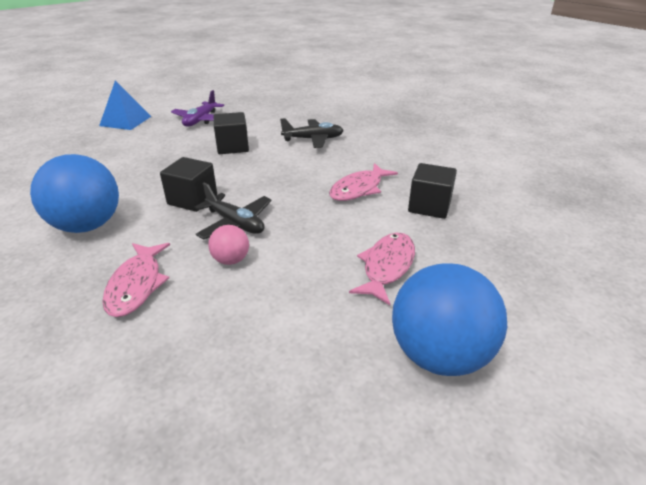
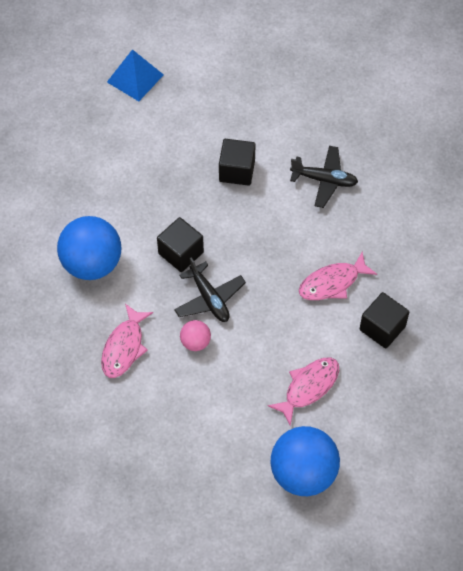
camera: 20 degrees right, 25 degrees up
purple plane [171,90,224,127] -> none

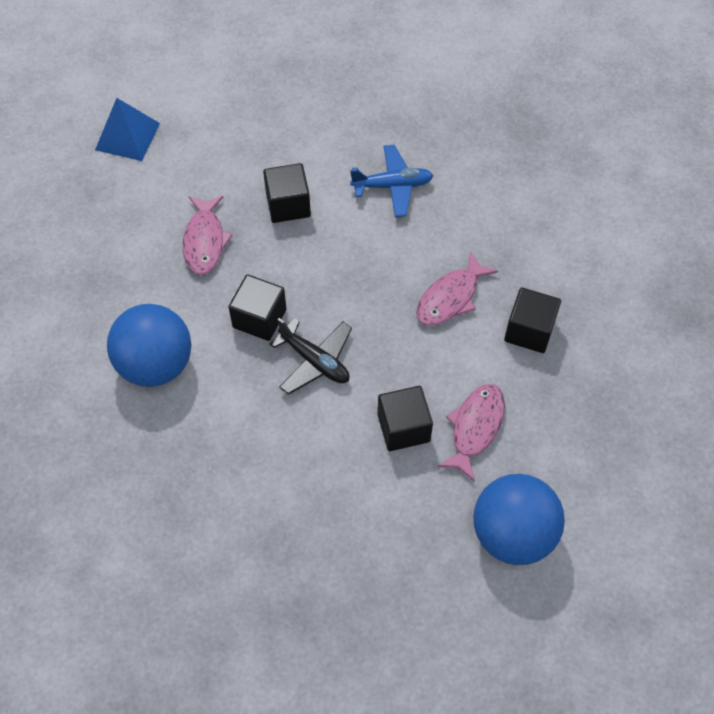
camera: 20 degrees left, 0 degrees up
pink fish [101,304,153,378] -> pink fish moved to [183,196,233,275]
pink ball [180,320,211,351] -> none
black plane [290,146,358,208] -> blue plane [350,145,433,217]
none -> black cube [378,386,433,451]

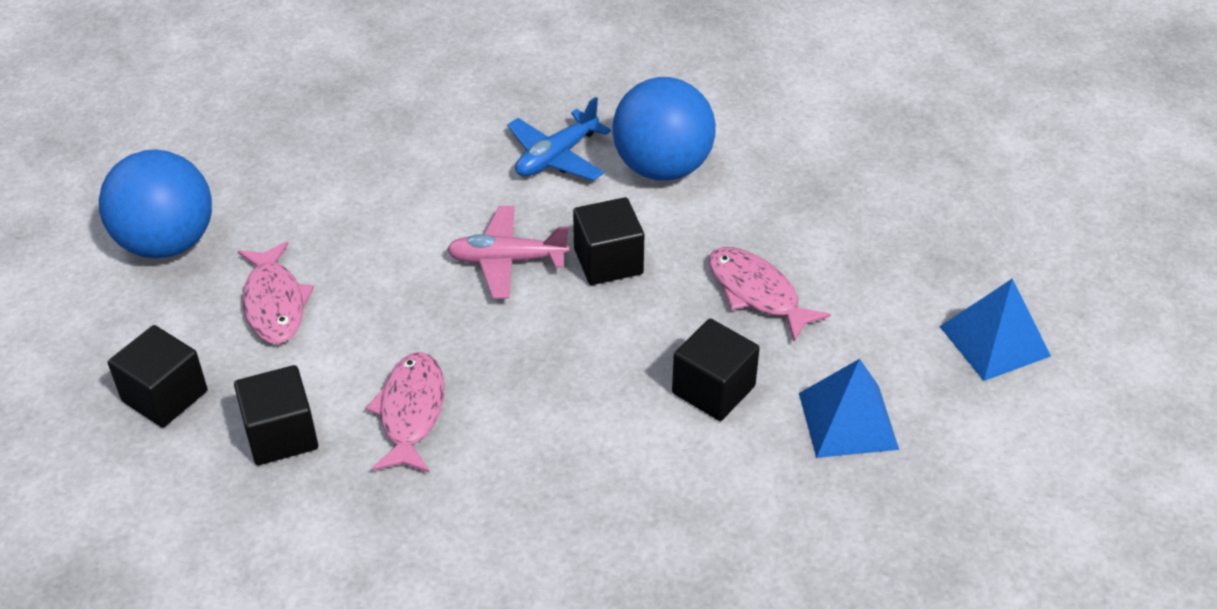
camera: 140 degrees right, 15 degrees down
black plane [269,318,352,395] -> pink plane [447,206,569,299]
blue plane [350,145,433,217] -> blue plane moved to [507,97,611,181]
black cube [378,386,433,451] -> black cube moved to [108,325,207,428]
none -> blue pyramid [799,359,899,458]

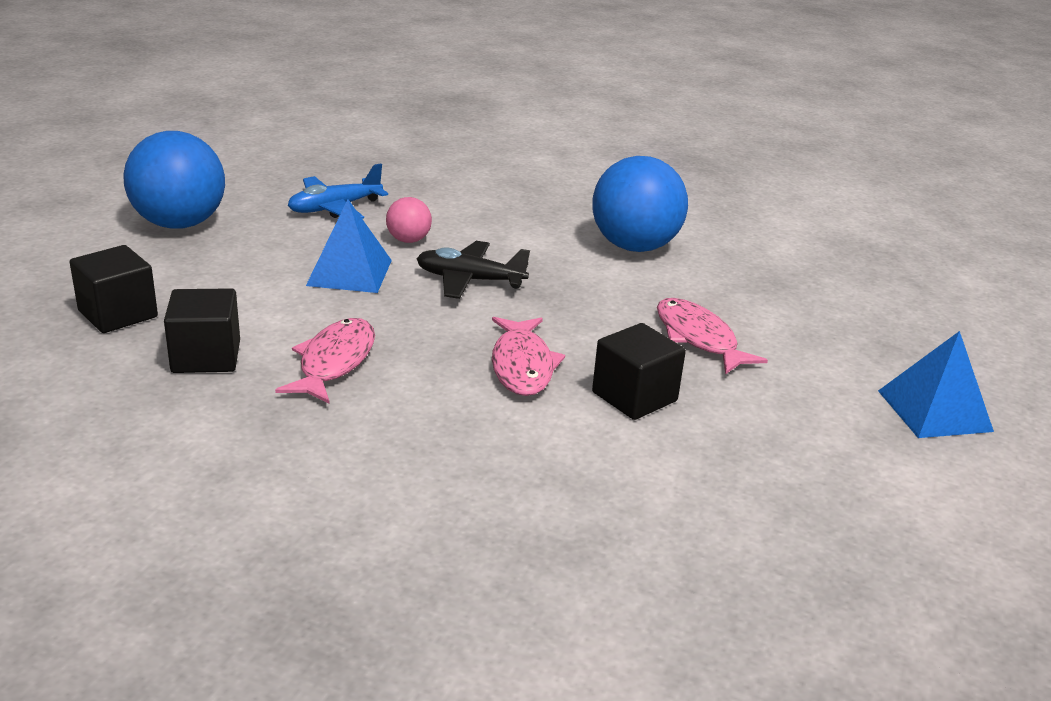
camera: 10 degrees right, 15 degrees down
pink fish [238,241,314,344] -> pink fish moved to [492,317,565,396]
pink plane [447,206,569,299] -> black plane [417,241,530,299]
blue plane [507,97,611,181] -> blue plane moved to [288,163,388,219]
black cube [573,197,644,285] -> none
blue pyramid [799,359,899,458] -> blue pyramid moved to [306,199,392,293]
none -> pink ball [386,197,432,243]

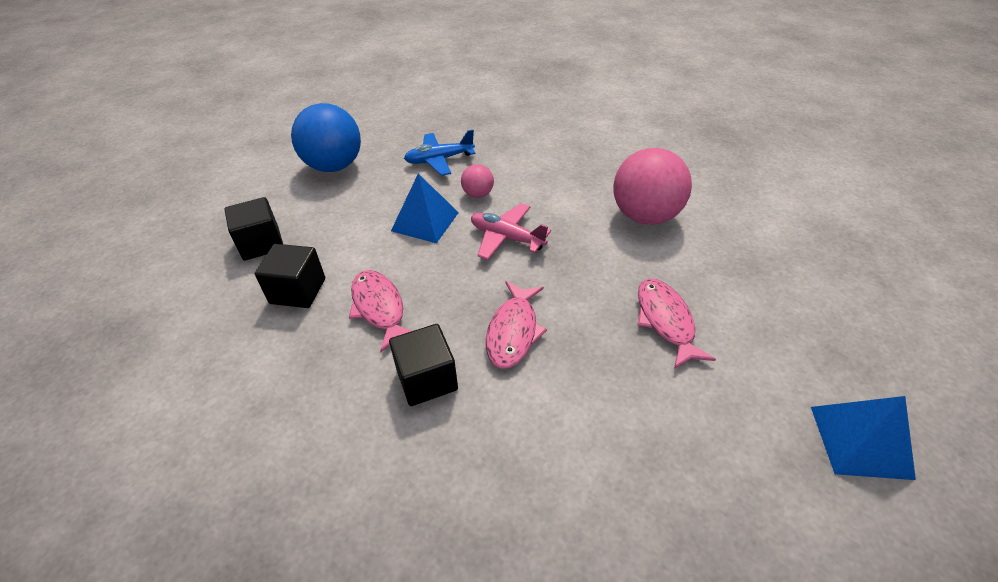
camera: 20 degrees right, 15 degrees up
pink fish [275,318,375,404] -> pink fish turned 60 degrees counterclockwise [349,270,411,353]
black plane [417,241,530,299] -> pink plane [471,203,551,260]
blue ball [592,156,688,252] -> pink ball [613,148,692,225]
black cube [592,323,686,420] -> black cube moved to [389,324,458,406]

